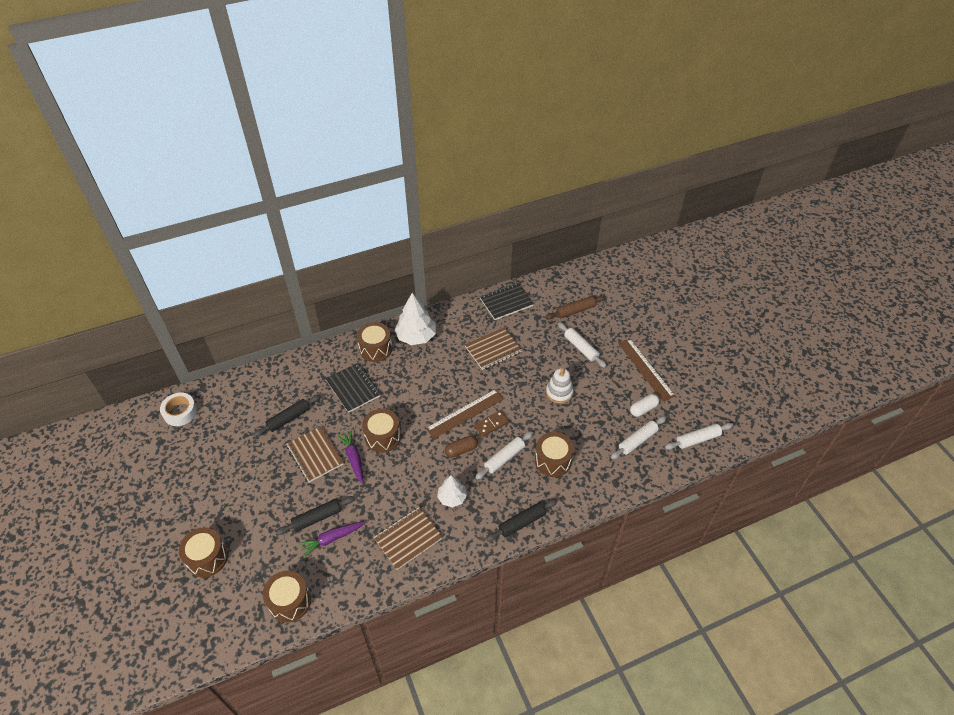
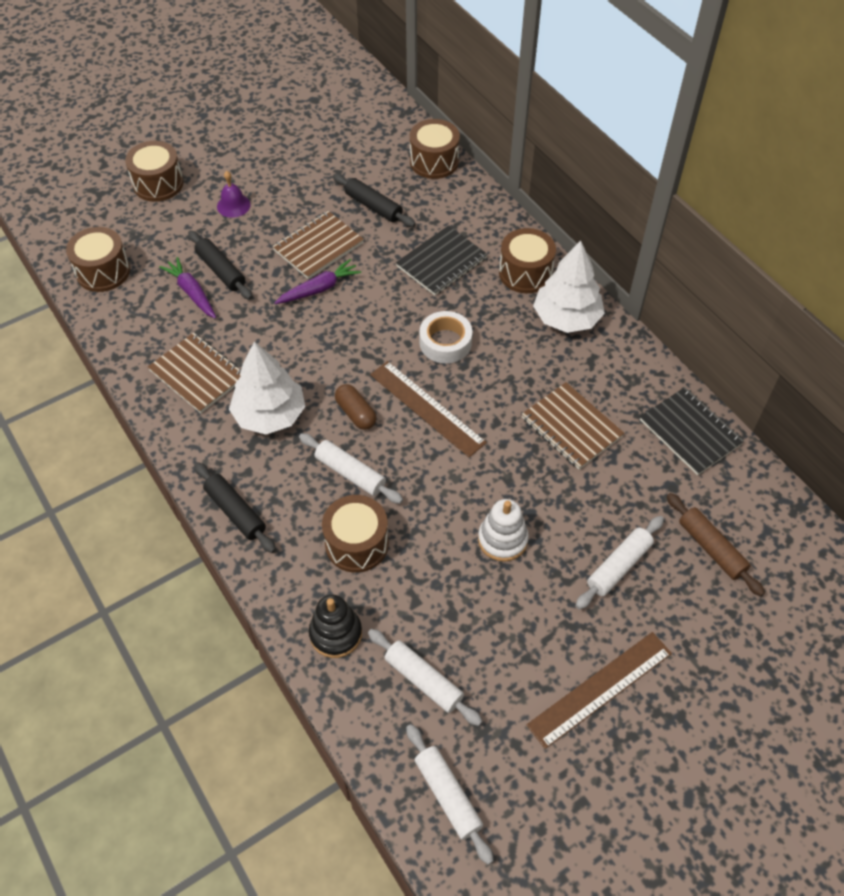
camera: 80 degrees right, 5 degrees up
white tape [160,393,197,426] -> white tape moved to [420,311,472,363]
brown drum [362,409,401,453] -> brown drum moved to [410,119,460,179]
white tree [437,475,467,508] -> white tree [229,341,305,434], size x1.64
brown domino [474,410,509,437] -> none
white capsule [630,394,659,417] -> none
none -> purple bell [217,171,251,218]
none -> black stacking toy [309,595,362,658]

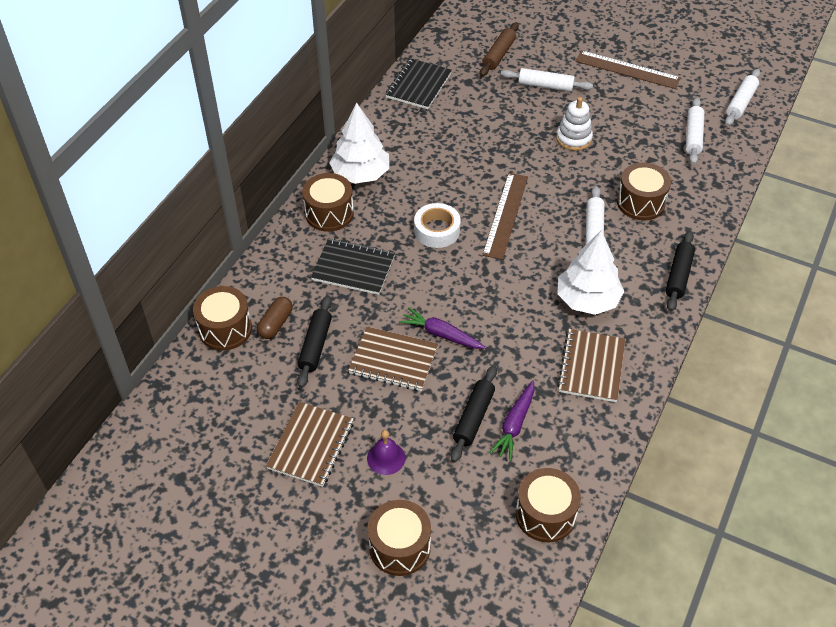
camera: 120 degrees left, 5 degrees down
black stacking toy [309,595,362,658] -> none
brown capsule [335,384,377,430] -> brown capsule moved to [257,297,293,339]
brown notebook [522,382,625,470] -> brown notebook moved to [266,402,354,487]

